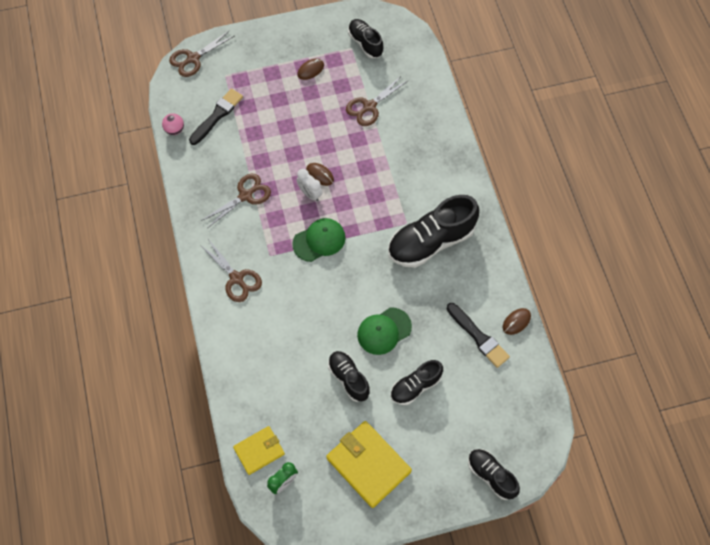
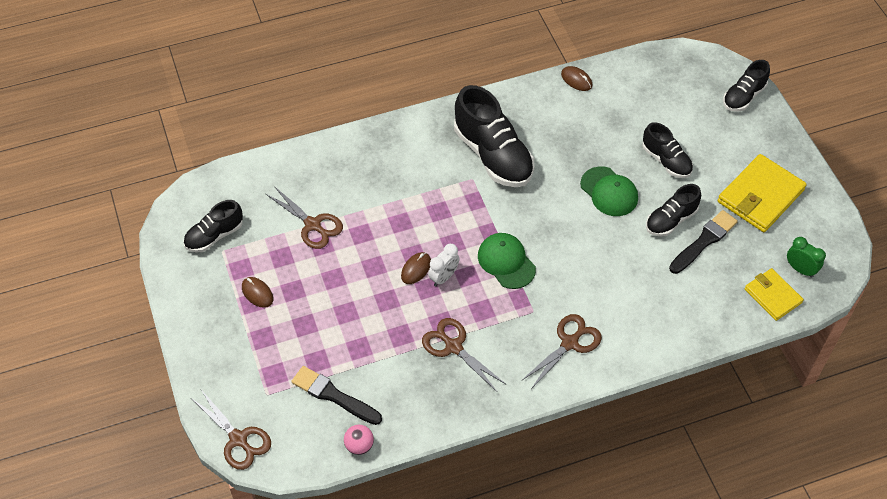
camera: 95 degrees left, 10 degrees down
black brush [447,303,510,368] -> black brush moved to [669,210,738,274]

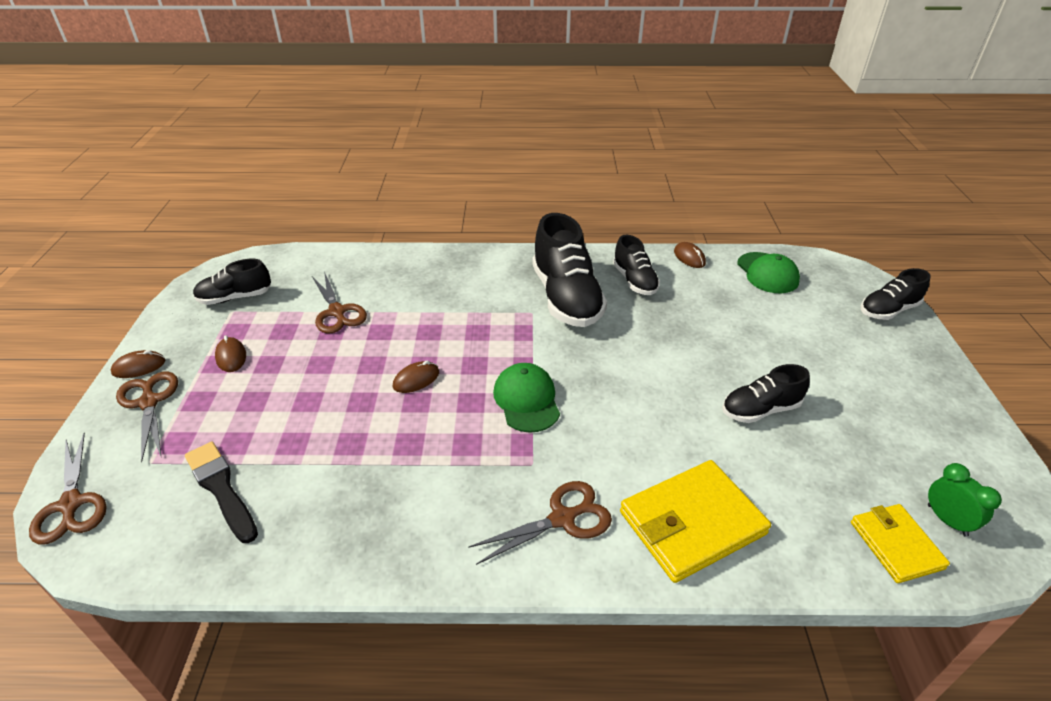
camera: 20 degrees right, 15 degrees down
pink ball [344,425,374,455] -> none
brown scissors [422,318,506,392] -> brown scissors moved to [116,371,178,462]
white clock [428,244,460,286] -> none
green cap [580,166,638,216] -> green cap moved to [737,252,800,293]
black shoe [642,122,693,178] -> black shoe moved to [613,235,660,295]
black brush [669,210,738,274] -> none
yellow wallet [718,154,807,232] -> yellow wallet moved to [620,460,771,583]
none -> brown mouse [110,350,165,378]

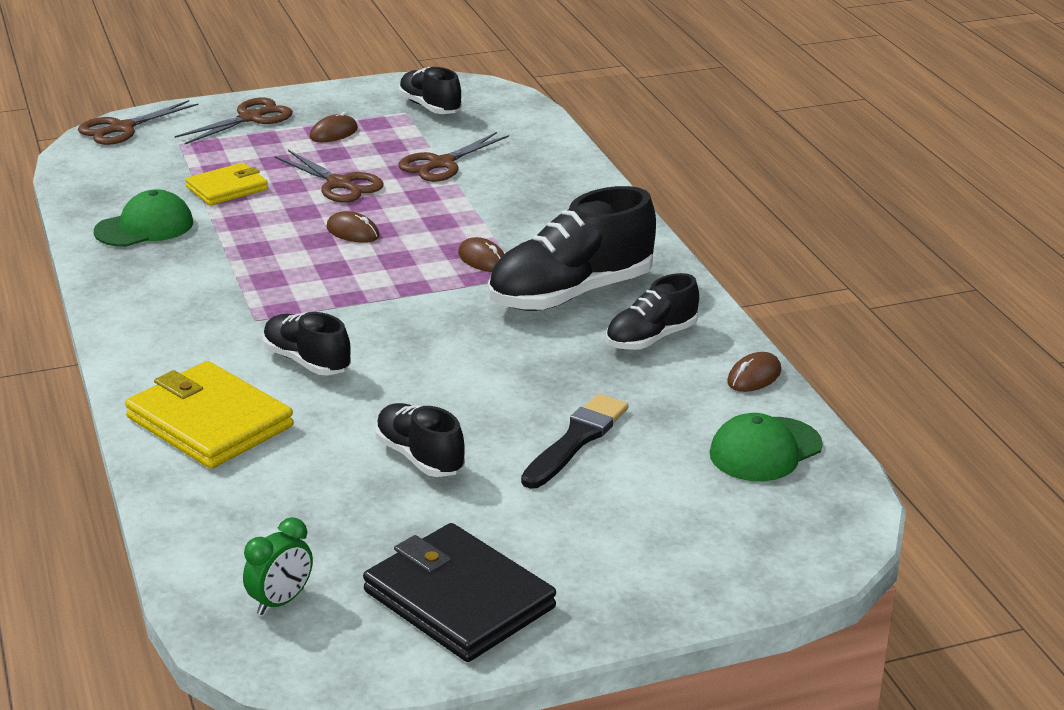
camera: 70 degrees right, 10 degrees down
brown mouse [110,350,165,378] -> brown mouse moved to [458,237,504,272]
black brush [185,442,258,543] -> black brush moved to [521,394,629,489]
brown scissors [468,481,612,565] -> brown scissors moved to [275,150,384,203]
green cap [493,363,560,433] -> green cap moved to [94,189,193,247]
yellow wallet [851,504,950,583] -> yellow wallet moved to [185,163,268,206]
black shoe [861,268,931,320] -> black shoe moved to [263,312,351,375]
none -> black wallet [363,523,556,662]

